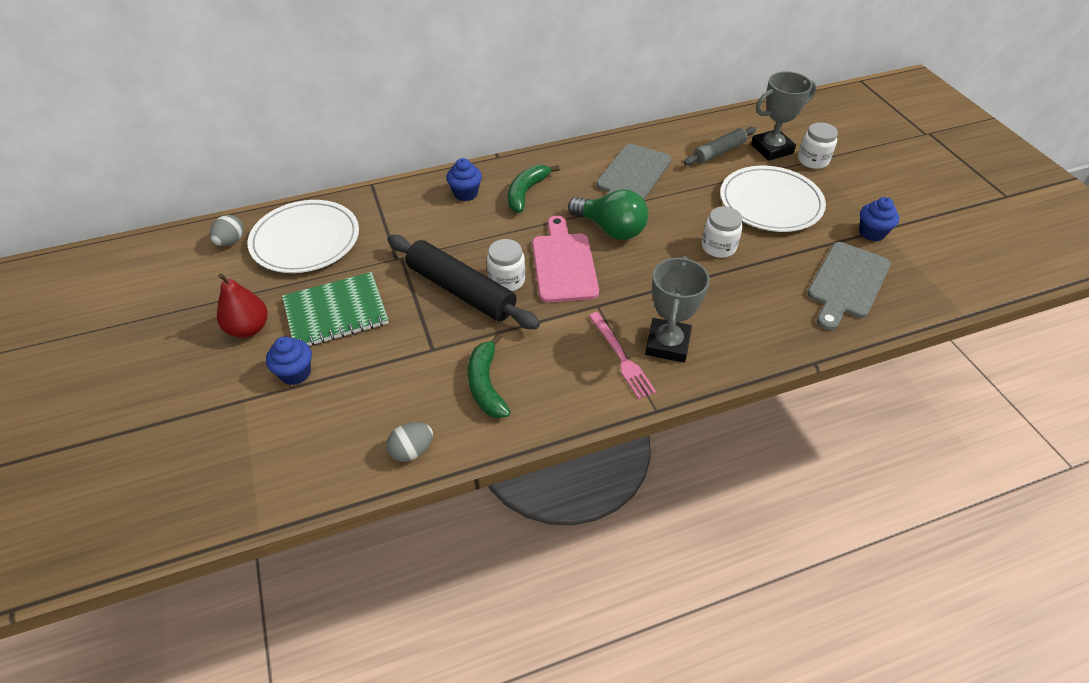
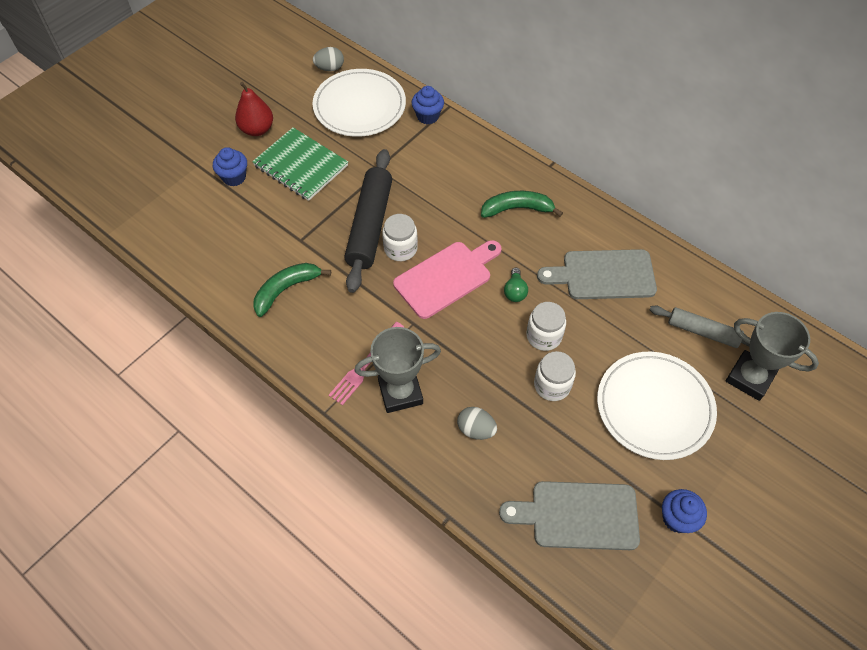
camera: 60 degrees right, 10 degrees up
grey egg [386,422,433,462] -> grey egg moved to [457,407,497,440]
blue cupcake [446,158,482,201] -> blue cupcake moved to [412,86,444,124]
green light bulb [568,189,648,240] -> green light bulb [504,268,528,302], size x0.49
white jar [798,122,838,169] -> white jar moved to [526,302,566,351]

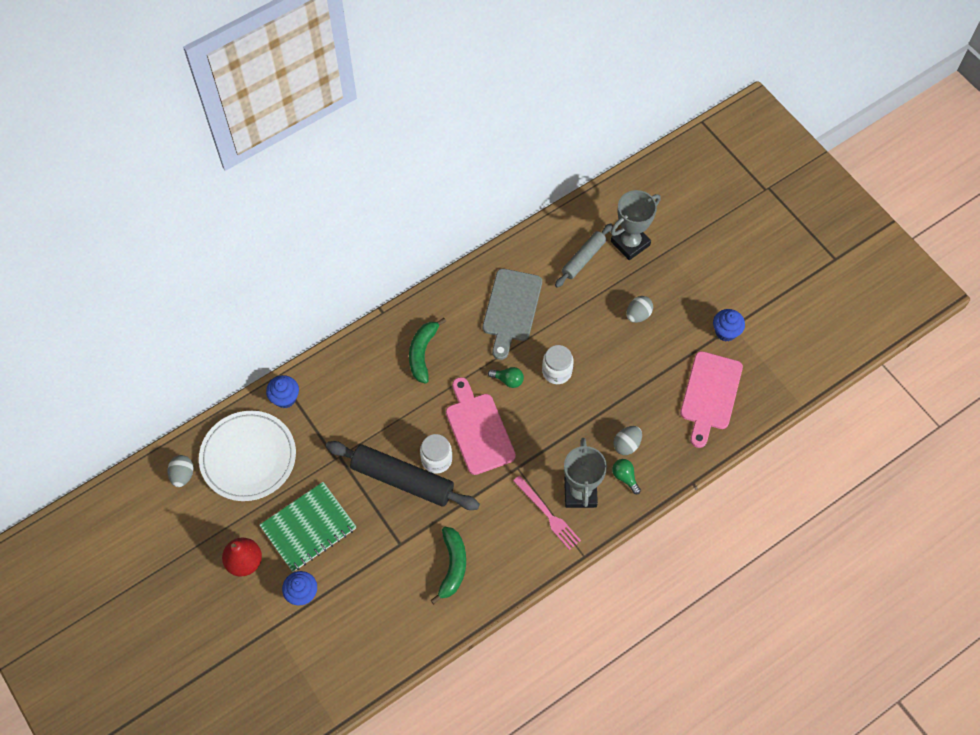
camera: 75 degrees left, 5 degrees up
green banana [253,263,331,317] -> green banana turned 150 degrees counterclockwise [431,527,466,604]
grey cutting board [499,481,640,550] -> pink cutting board [680,351,743,448]
white jar [534,351,576,401] -> none
white plate [597,352,717,460] -> grey egg [626,296,653,323]
none -> green light bulb [612,459,641,494]

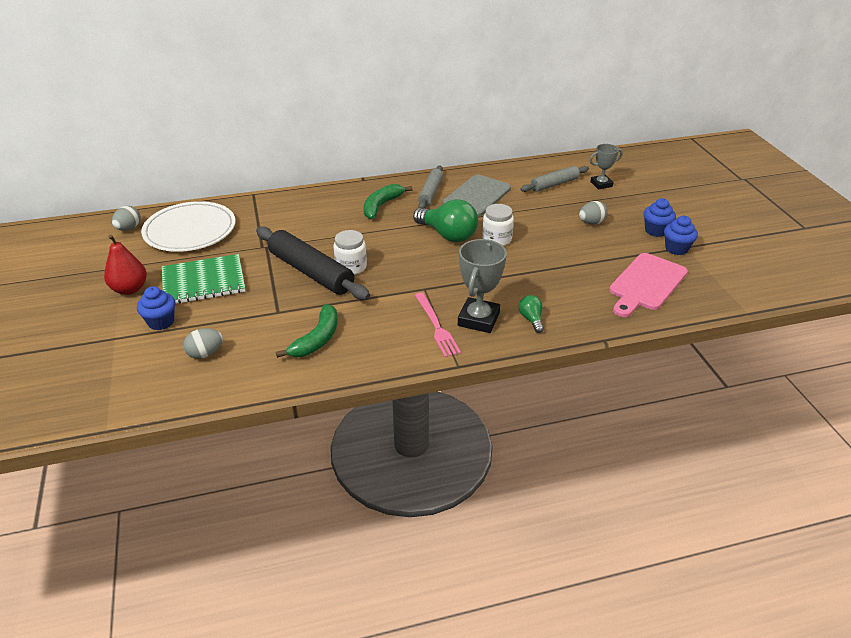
camera: 20 degrees right, 25 degrees down
blue cupcake [266,375,299,409] -> blue cupcake moved to [644,198,676,237]
pink cutting board [446,377,516,475] -> none
green light bulb [488,367,524,388] -> green light bulb [413,199,478,242], size x2.05
grey trophy [611,190,661,260] -> grey trophy [589,144,623,189], size x0.62
grey egg [613,426,642,455] -> grey egg moved to [183,328,223,359]
none -> grey rolling pin [418,165,443,209]

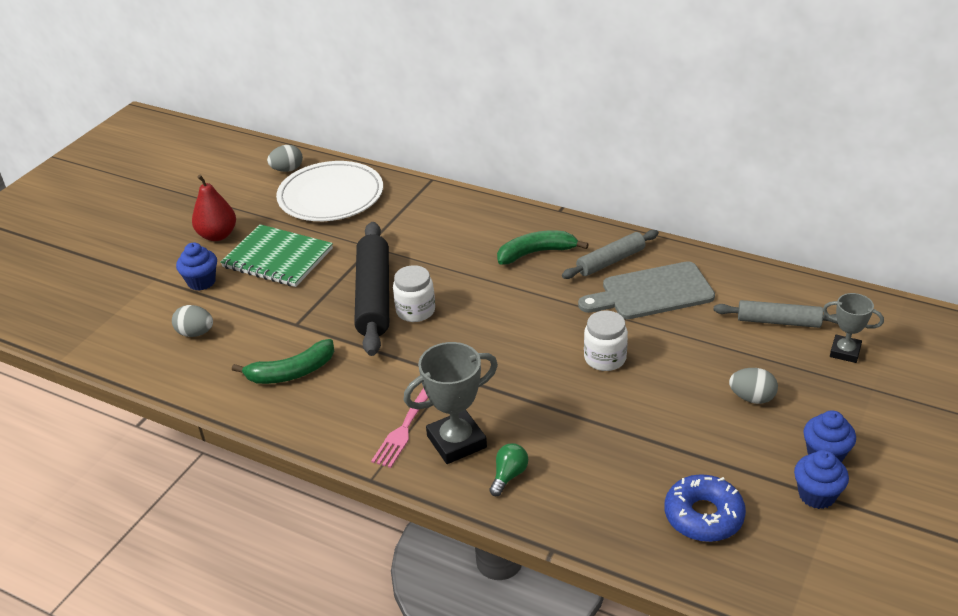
camera: 45 degrees right, 0 degrees up
green light bulb [413,199,478,242] -> none
pink cutting board [609,253,688,317] -> blue donut [665,474,746,542]

